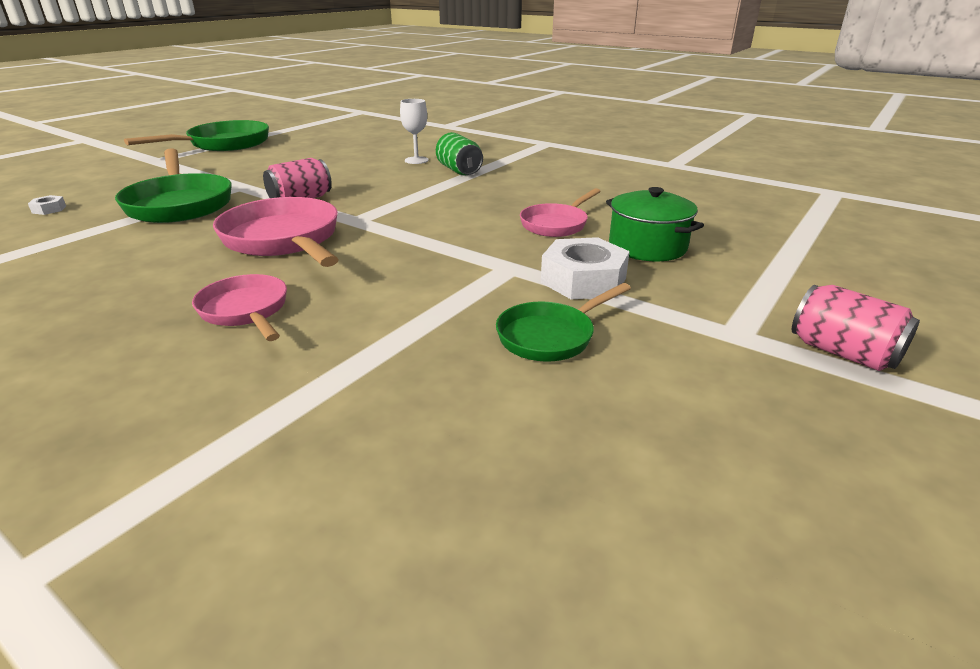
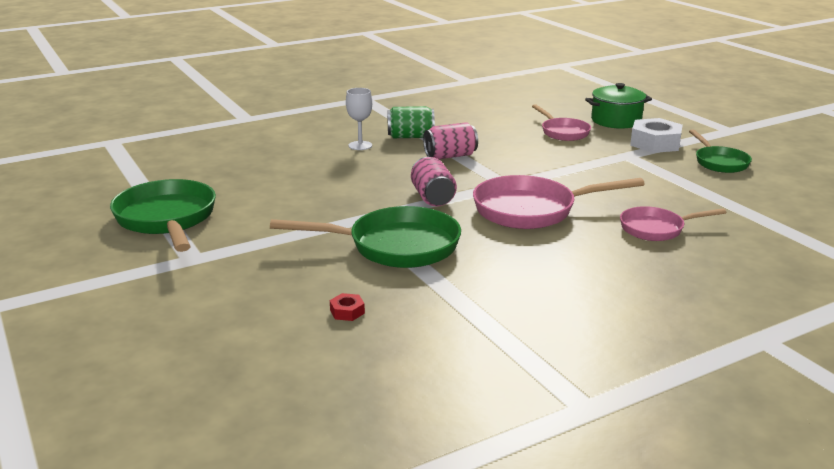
camera: 65 degrees left, 5 degrees down
white nut [28,195,66,215] -> red nut [330,293,365,321]
pink can [792,285,920,371] -> pink can moved to [423,122,478,159]

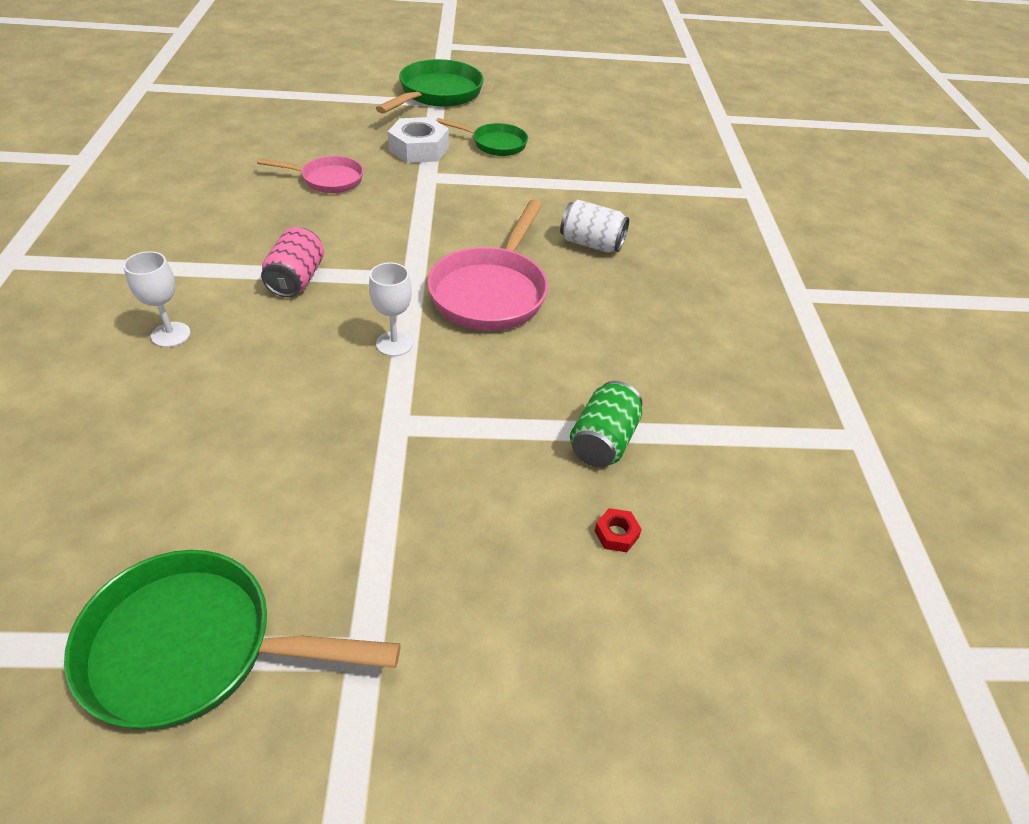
camera: 65 degrees left, 20 degrees up
green pan [270,206,461,268] -> green pan moved to [376,59,484,114]
green can [387,106,435,138] -> green can moved to [570,381,642,467]
pink can [411,157,457,207] -> white goblet [369,263,413,356]
green pot [585,83,652,129] -> none
pink pan [620,206,726,241] -> white can [560,200,629,253]

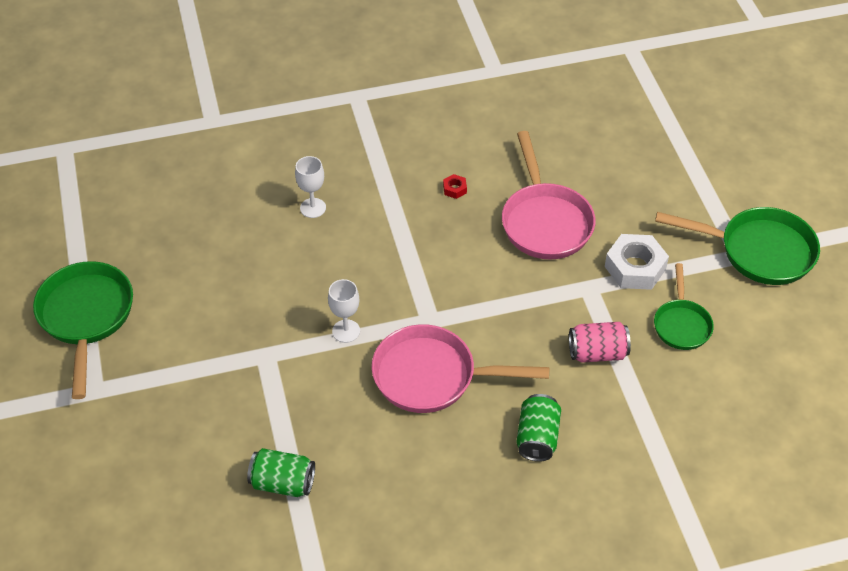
camera: 80 degrees right, 5 degrees up
pink pan [257,156,363,193] -> pink pan [502,131,595,260], size x1.68
pink can [261,227,324,297] -> pink can moved to [569,322,631,363]
white can [560,200,629,253] -> green can [516,394,561,462]
red nut [595,508,642,552] -> red nut moved to [443,174,467,199]

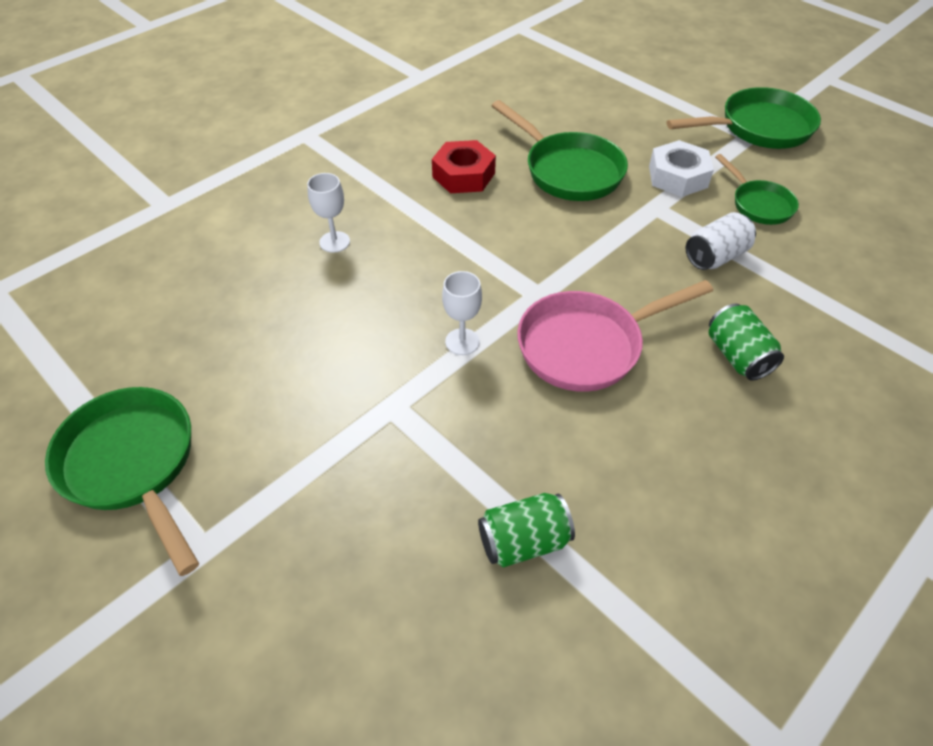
camera: 30 degrees left, 0 degrees up
red nut [443,174,467,199] -> red nut [432,140,496,193], size x2.26
pink pan [502,131,595,260] -> green pan [492,100,628,201]
pink can [569,322,631,363] -> white can [685,212,756,270]

